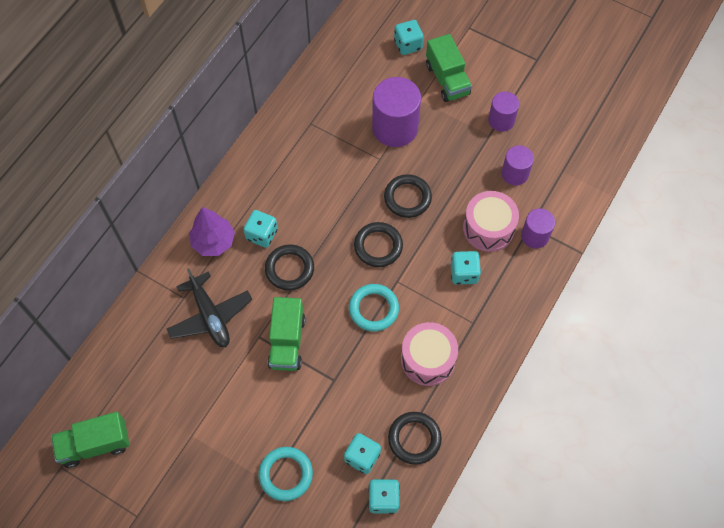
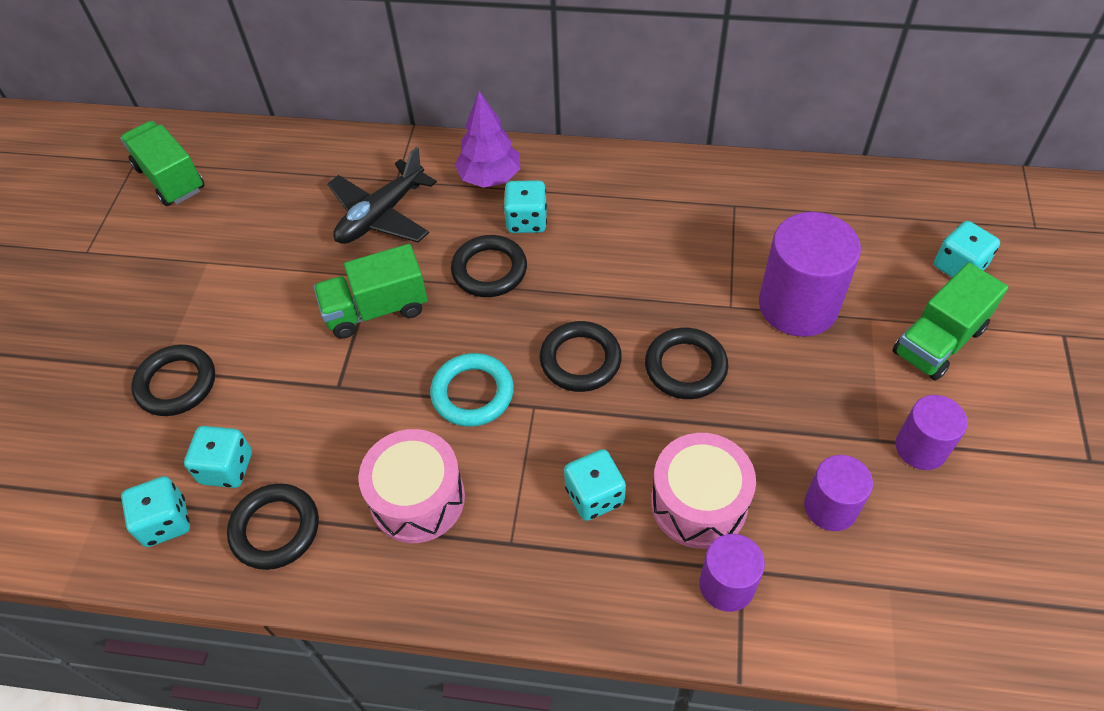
camera: 70 degrees right, 10 degrees down
turquoise ring [258,447,313,501] -> black ring [131,344,215,416]

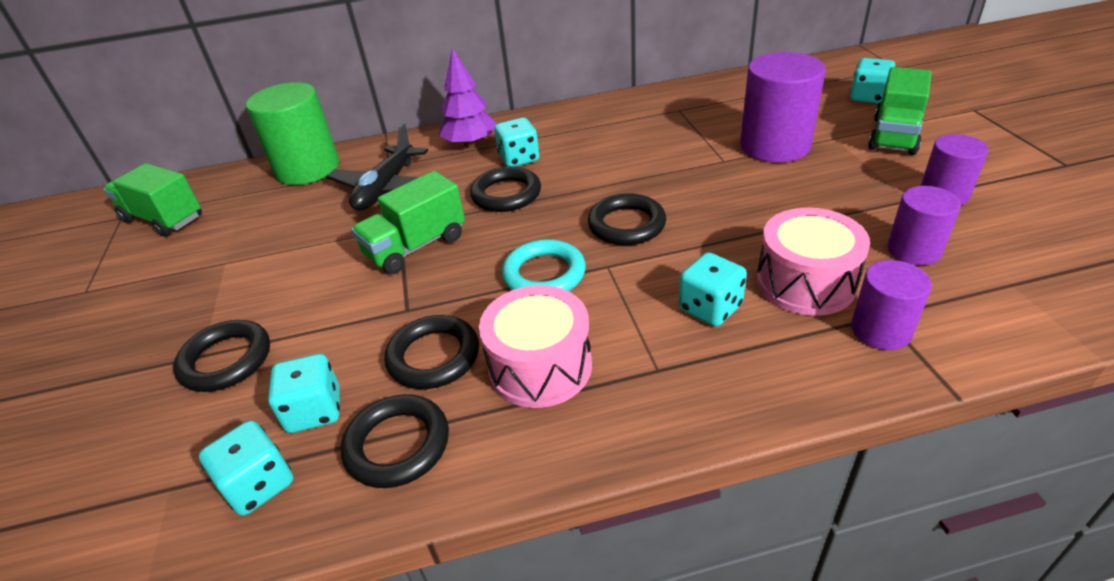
camera: 20 degrees left, 15 degrees down
black ring [645,327,728,399] -> black ring moved to [384,315,479,389]
none -> green cylinder [246,82,339,185]

